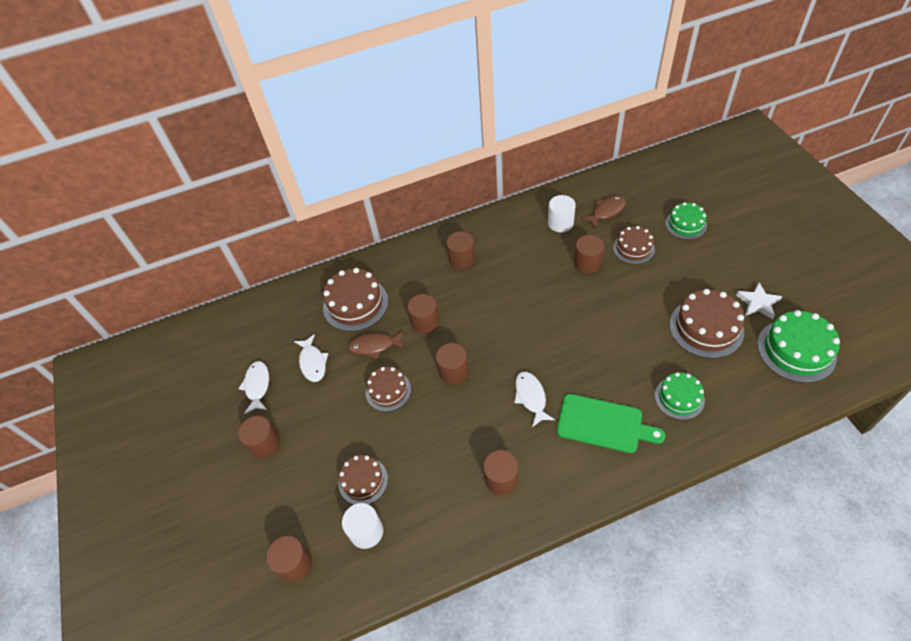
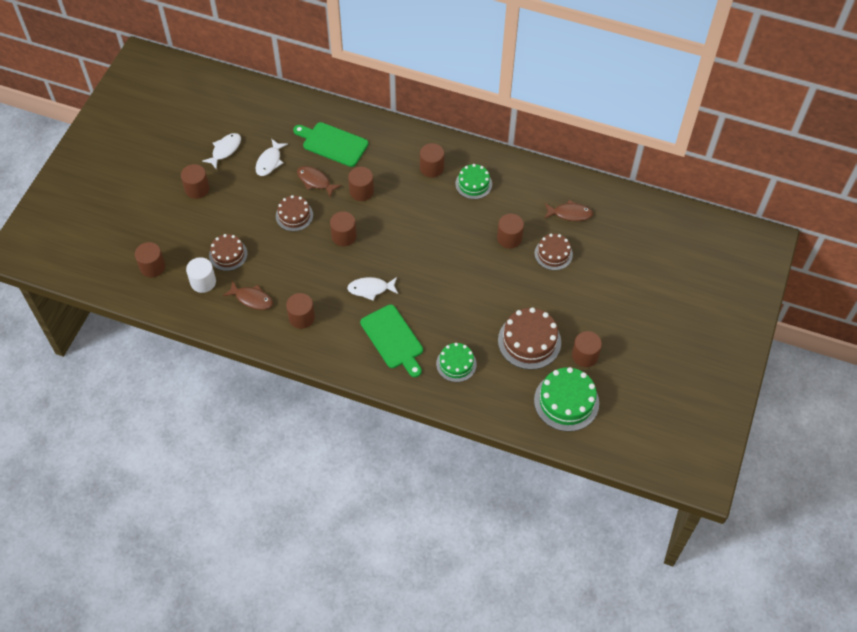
camera: 35 degrees right, 5 degrees up
brown cake [323,268,388,331] -> green cutting board [293,122,369,167]
white fish [514,372,555,427] -> white fish turned 120 degrees counterclockwise [347,277,398,301]
white cylinder [548,195,576,232] -> none
green cake [665,202,707,240] -> green cake moved to [455,164,492,199]
white star [736,282,782,319] -> brown cylinder [572,331,602,367]
none -> brown fish [223,281,273,310]

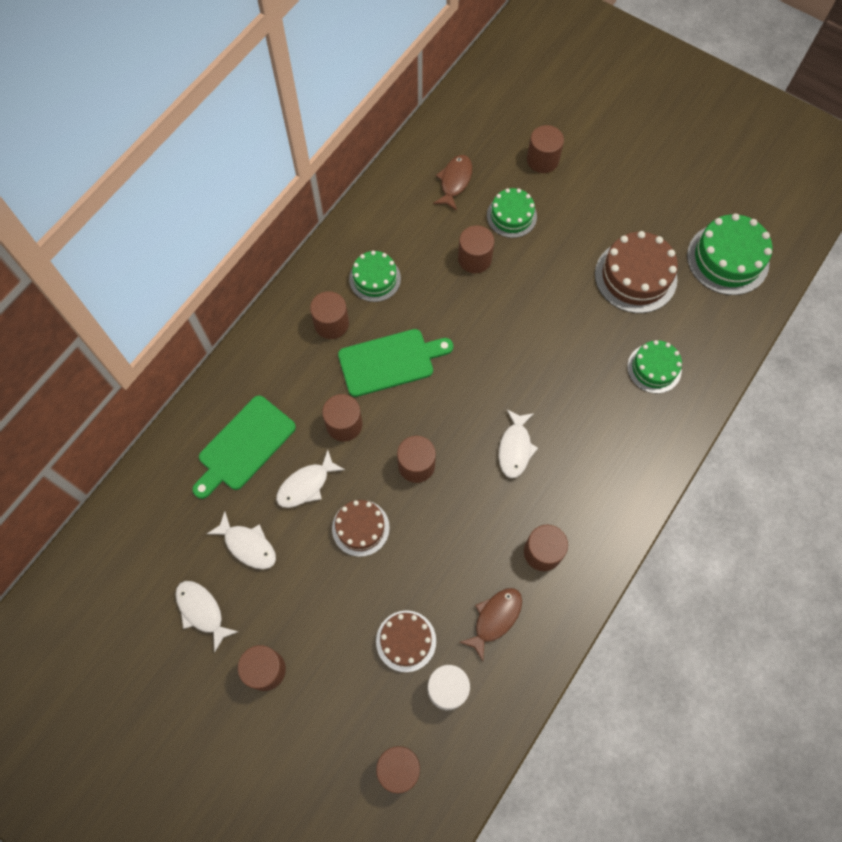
camera: 75 degrees left, 10 degrees up
brown fish [297,166,341,197] -> white fish [276,450,345,508]
green cutting board [360,304,423,377] -> green cutting board moved to [338,329,453,397]
brown cake [535,234,573,270] -> green cake [487,188,537,238]
brown cylinder [572,331,602,367] -> brown cylinder moved to [527,125,564,173]

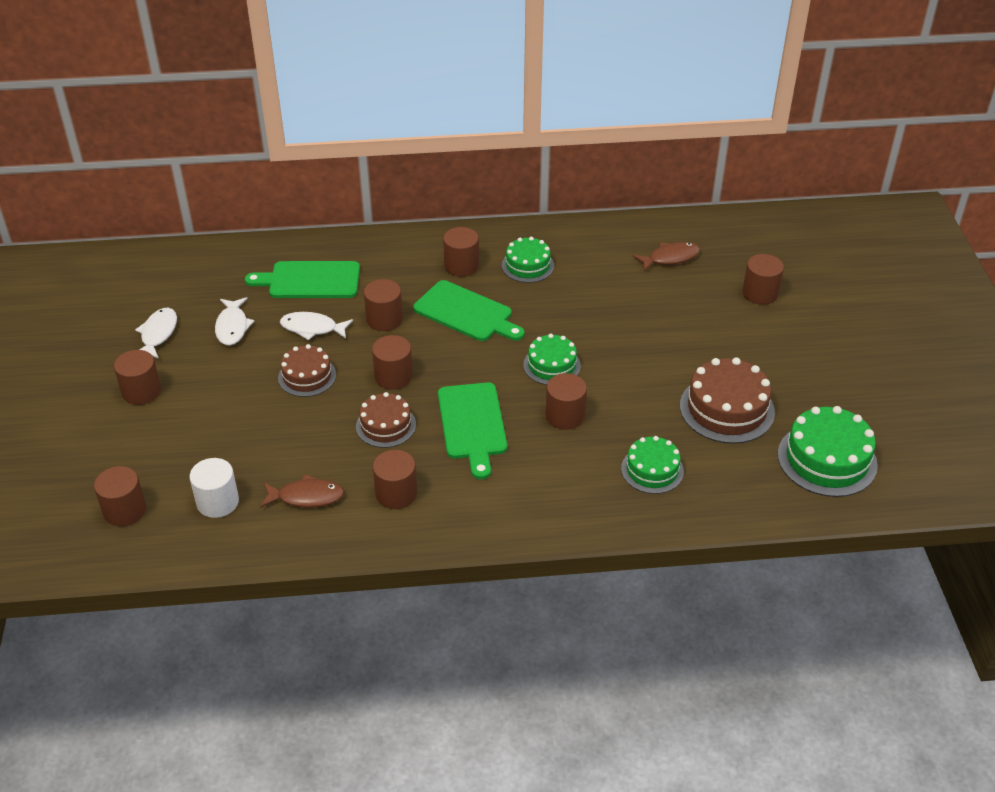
camera: 50 degrees right, 25 degrees down
brown cake [376,610,436,672] -> brown cake moved to [356,392,416,448]
brown cylinder [458,225,494,273] -> brown cylinder moved to [546,373,587,429]
green cake [487,188,537,238] -> green cake moved to [523,334,581,385]
white fish [498,409,538,478] -> green cutting board [438,382,507,479]

